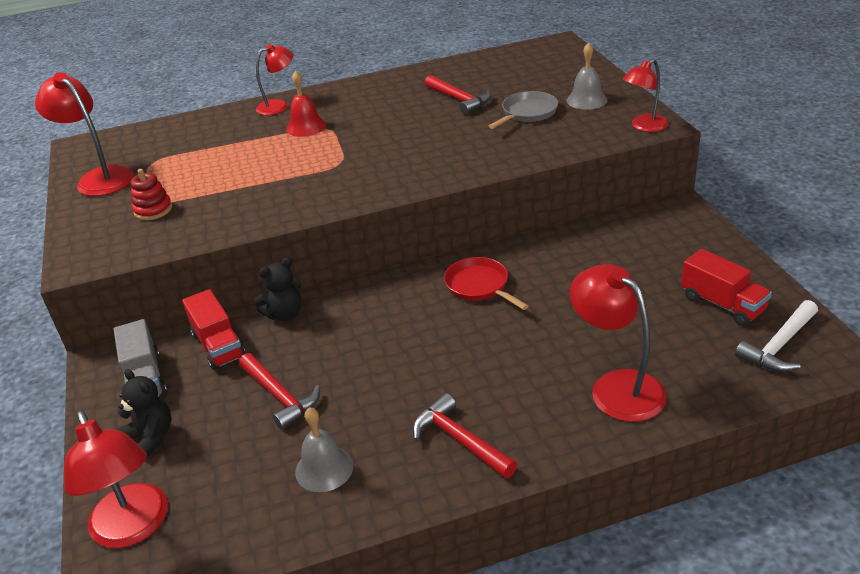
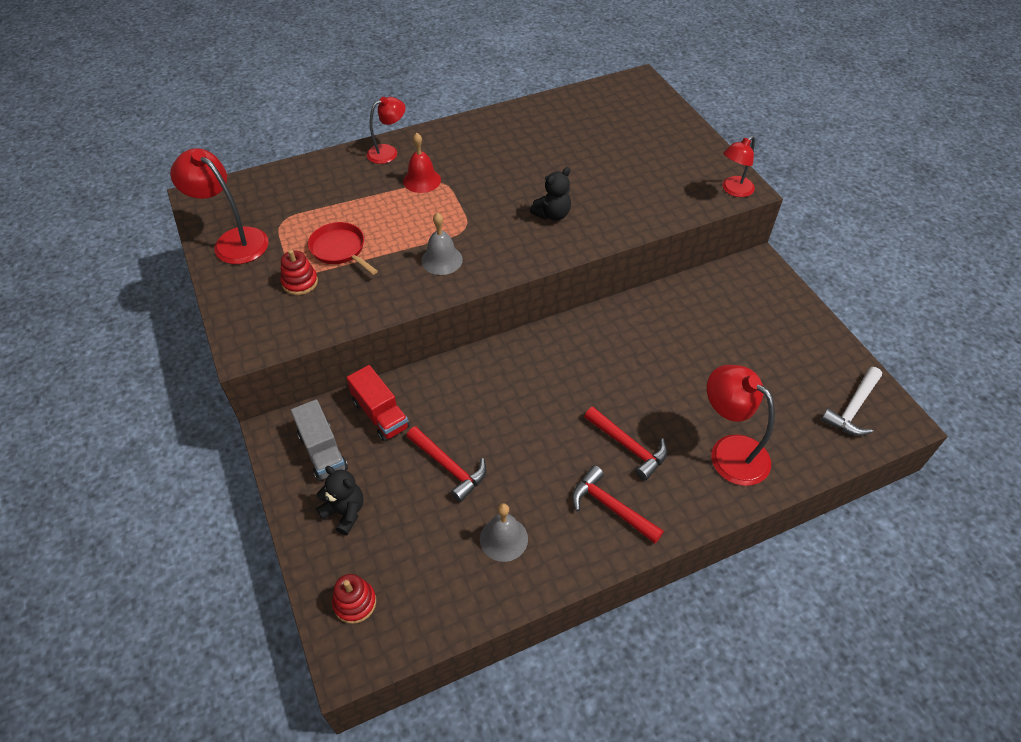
camera: 10 degrees left, 15 degrees up
red lamp [64,410,168,548] -> red stacking toy [332,574,376,624]
black teddy bear [254,257,302,321] -> black teddy bear moved to [530,167,571,221]
red hammer [425,75,491,115] -> red hammer moved to [584,407,668,481]
red pan [444,257,529,310] -> red pan moved to [308,222,378,275]
grey pan [489,91,558,129] -> none
grey bell [567,42,607,110] -> grey bell moved to [421,213,463,275]
red truck [681,249,772,326] -> none

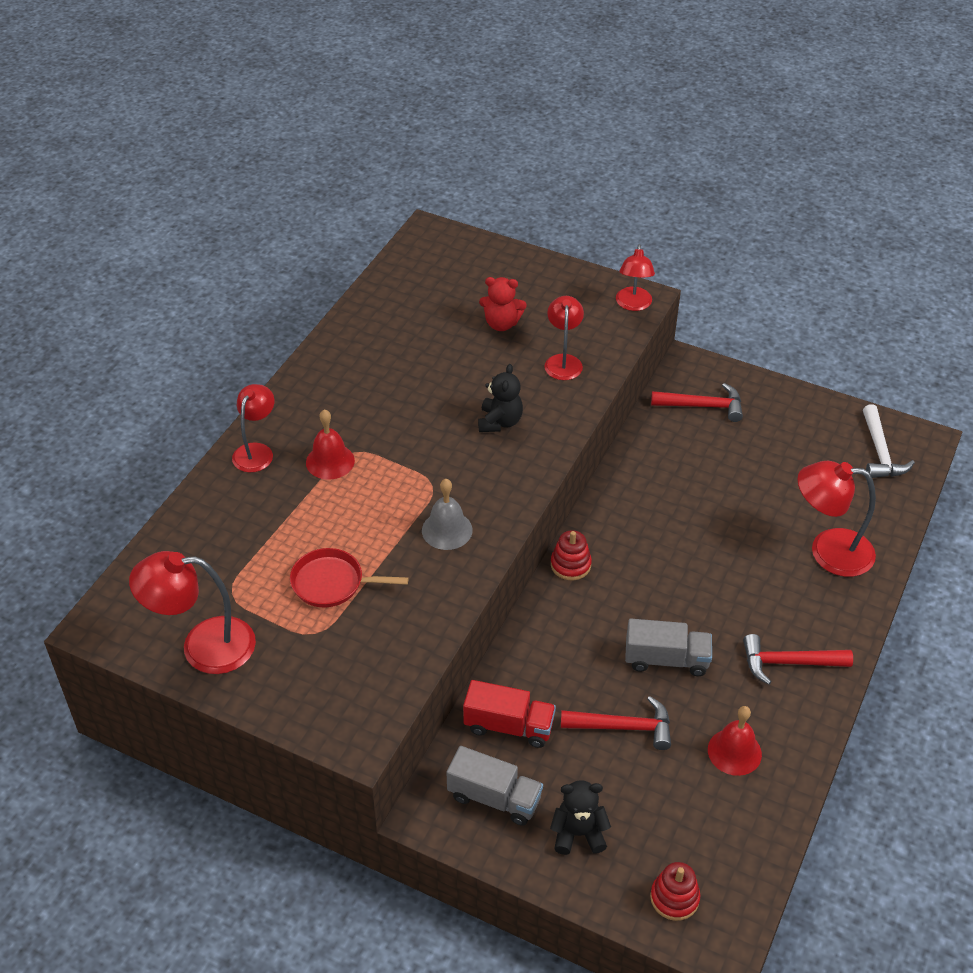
camera: 40 degrees left, 5 degrees down
red stacking toy [281,250,318,295] -> red stacking toy moved to [551,530,592,580]
grey bell [480,503,528,562] -> red bell [708,706,762,776]
red hammer [584,407,668,481] -> red hammer moved to [651,383,743,422]
none -> red teddy bear [479,277,527,331]
none -> red lamp [544,296,584,380]
none -> grey truck [625,619,712,676]

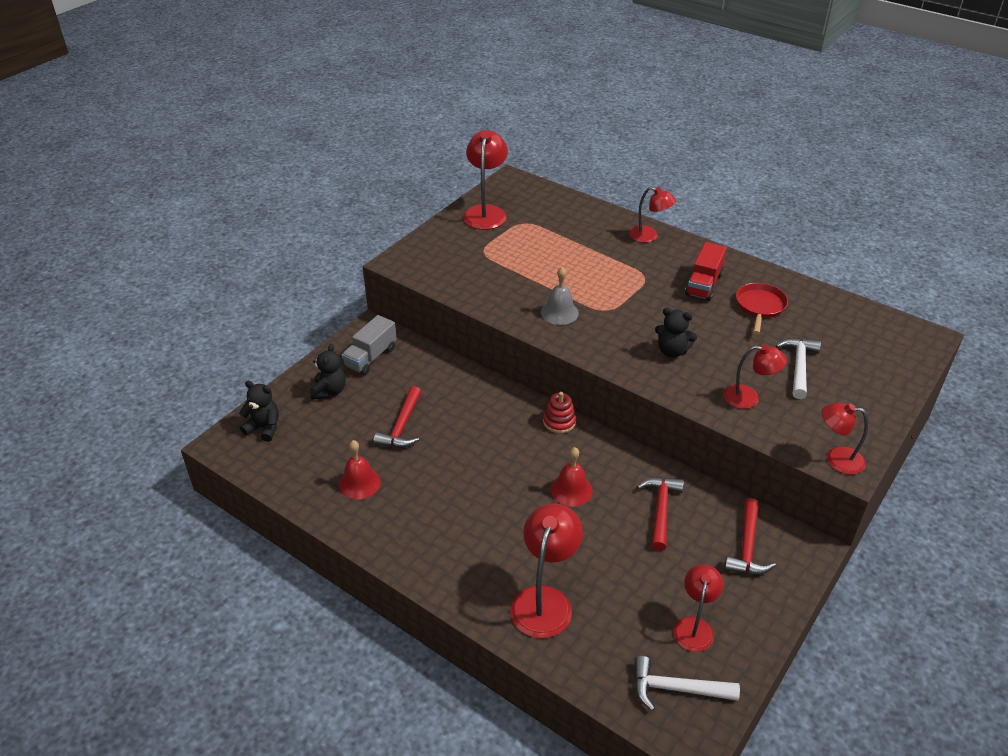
camera: 100 degrees right, 5 degrees down
red pan [290,548,409,607] -> red pan moved to [736,283,788,334]
red bell [306,409,355,480] -> red bell moved to [551,447,593,507]
red truck [463,680,556,748] -> red truck moved to [685,242,727,301]
red teddy bear [479,277,527,331] -> white hammer [776,338,821,399]
grey truck [625,619,712,676] -> none
red stacking toy [650,862,700,921] -> black teddy bear [239,381,279,442]
red hammer [743,634,853,685] -> red hammer moved to [637,477,684,551]
none -> red lamp [673,564,724,652]

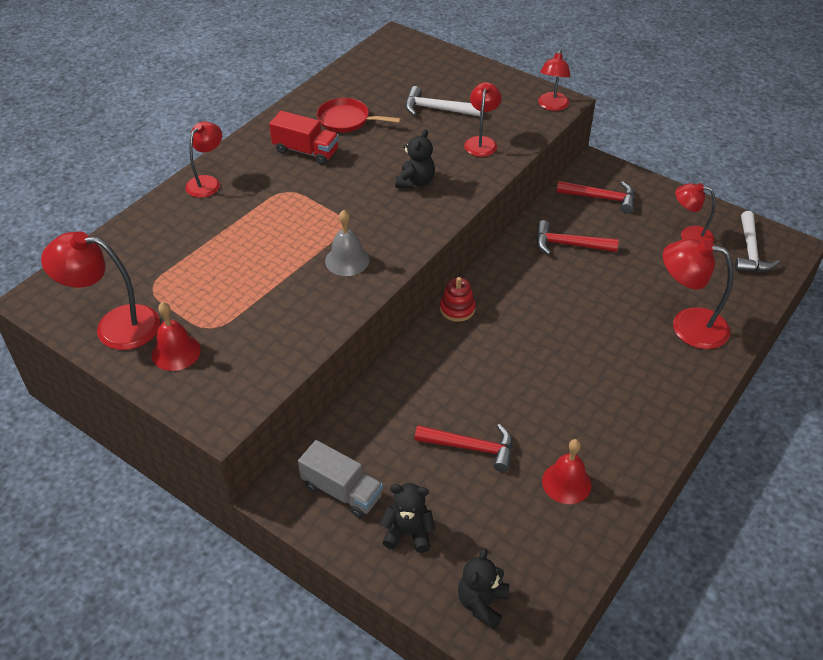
camera: 90 degrees left, 5 degrees up
red bell [551,447,593,507] -> red bell moved to [152,302,201,371]

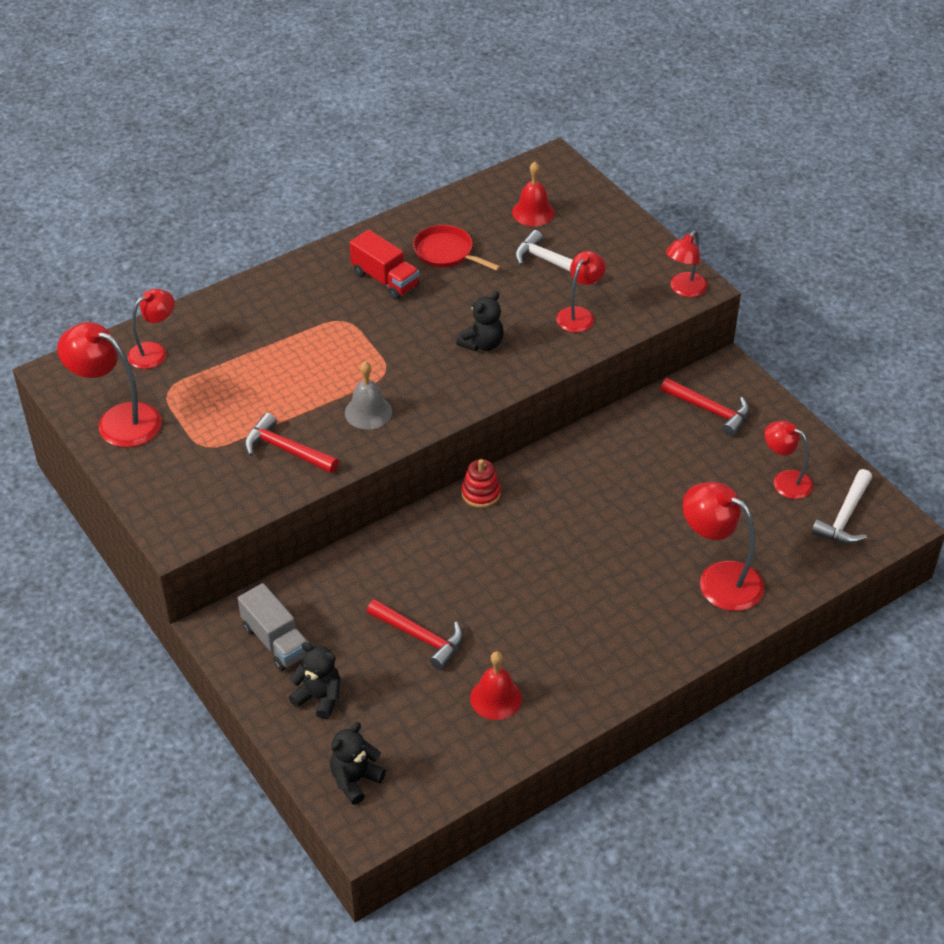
camera: 20 degrees right, 0 degrees up
red bell [152,302,201,371] -> red bell moved to [512,162,555,226]
red lamp [185,122,222,198] -> red lamp moved to [128,289,175,369]
red hammer [536,220,619,255] -> red hammer moved to [245,413,339,473]

